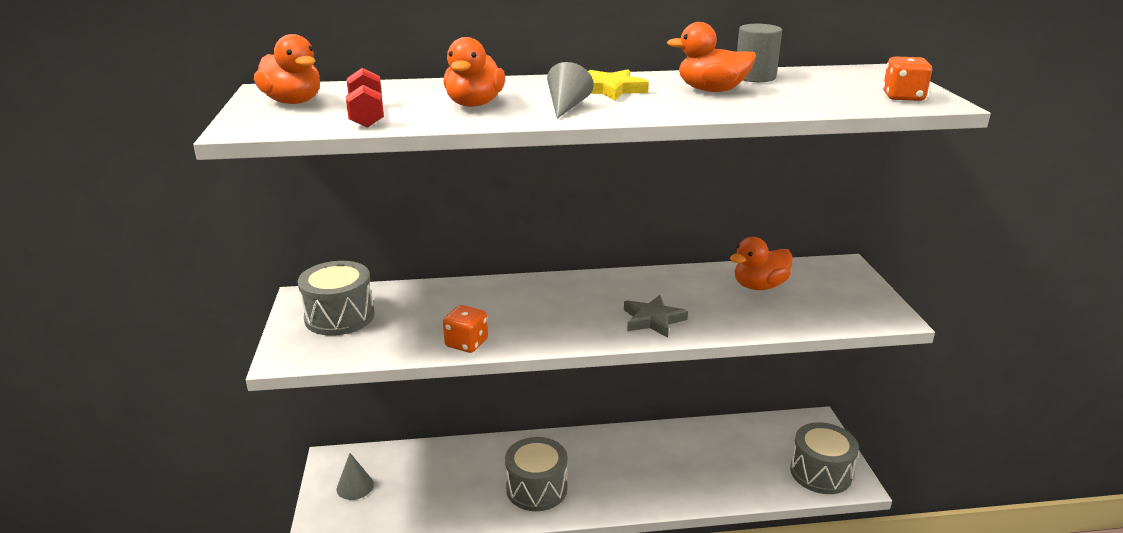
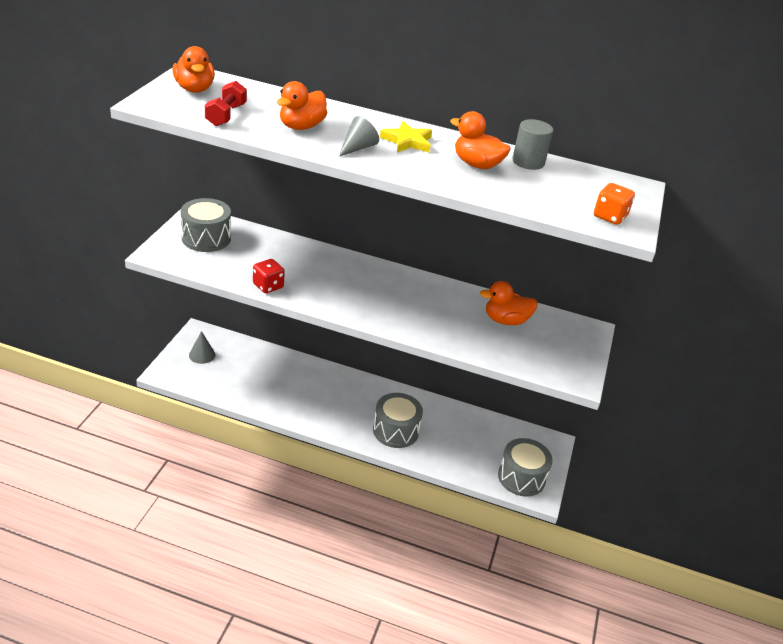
camera: 20 degrees right, 10 degrees up
orange dice [443,305,488,353] -> red dice [253,259,285,293]
grey drum [505,437,568,511] -> grey drum moved to [373,393,423,448]
grey star [624,295,688,338] -> none

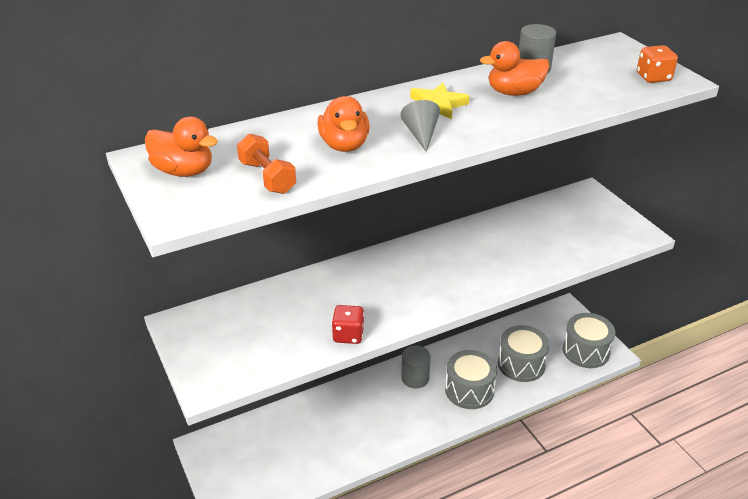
camera: 40 degrees left, 0 degrees up
grey drum [181,198,231,252] -> grey drum moved to [498,325,549,382]
grey cone [189,331,215,364] -> none
red dumbbell [205,81,247,126] -> orange dumbbell [237,133,296,194]
orange duck [480,281,538,325] -> none
none -> grey cylinder [401,346,431,388]

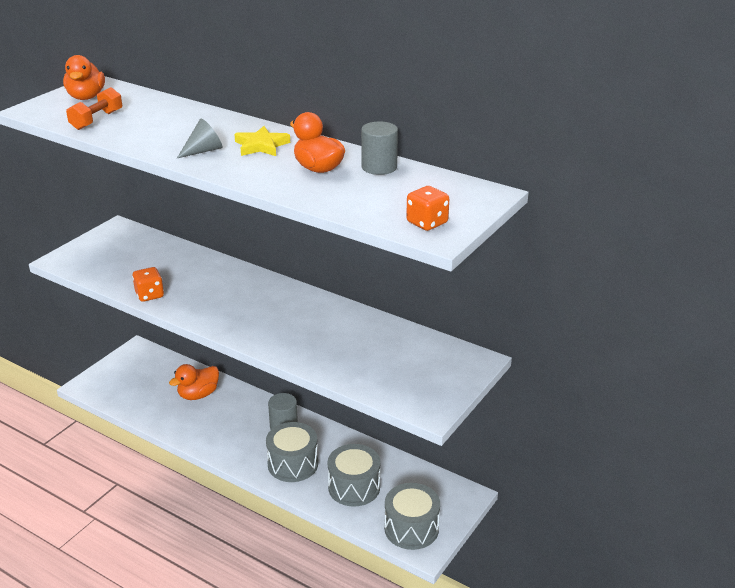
camera: 60 degrees right, 5 degrees down
orange duck [317,96,370,152] -> orange duck moved to [169,364,219,400]
red dice [332,305,364,344] -> orange dice [132,267,164,302]

